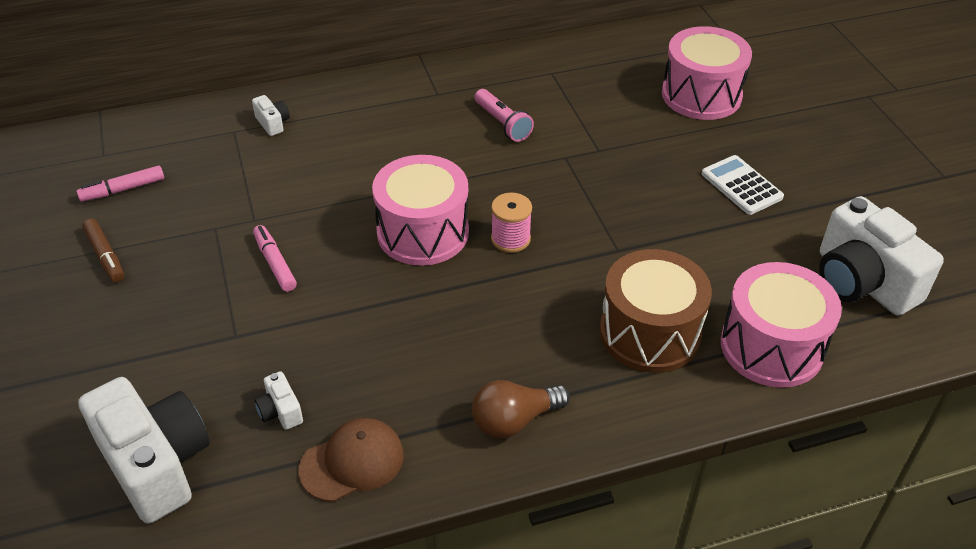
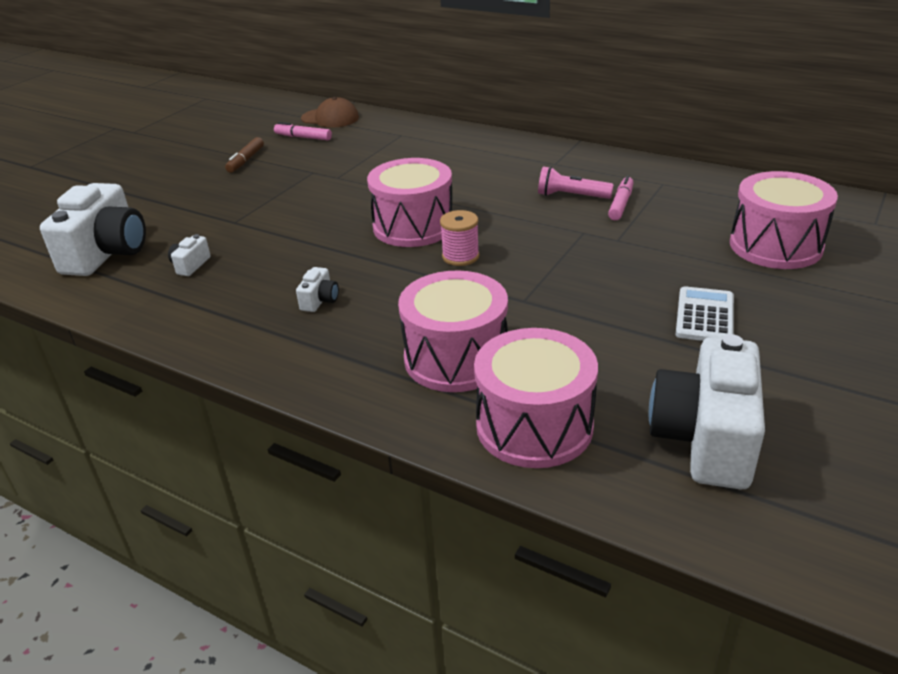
camera: 50 degrees right, 10 degrees down
white camera [252,95,290,136] -> white camera moved to [296,267,339,312]
pink marker [253,225,297,292] -> pink marker moved to [608,176,634,220]
brown cap [298,418,404,502] -> brown cap moved to [301,97,359,128]
brown light bulb [472,380,570,439] -> none
pink flashlight [474,89,534,142] -> pink flashlight turned 90 degrees clockwise [538,166,614,199]
brown drum [600,249,712,373] -> pink drum [398,270,508,392]

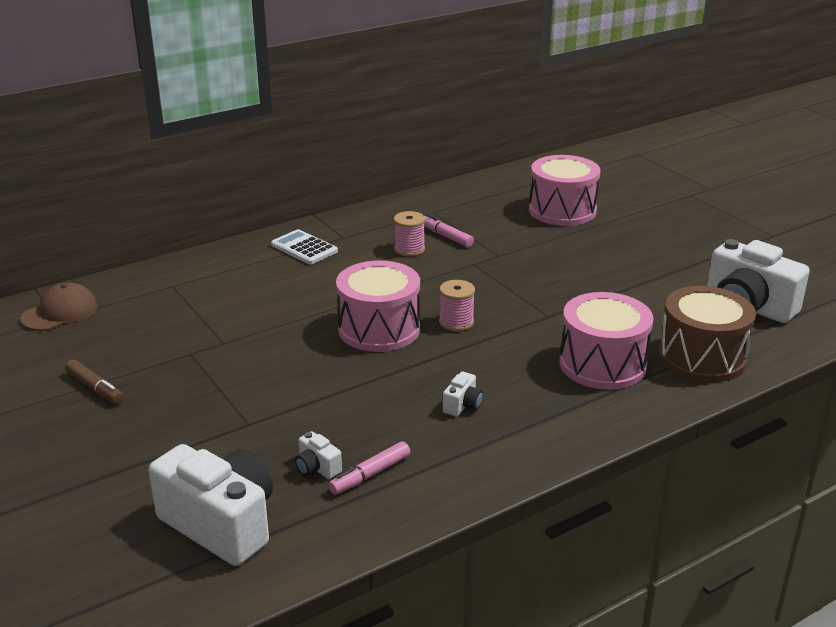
camera: 65 degrees left, 5 degrees down
pink marker [274,122,332,140] -> pink marker moved to [328,441,410,494]
white camera [296,267,339,312] -> white camera turned 75 degrees clockwise [443,372,483,416]
pink drum [474,328,598,468] -> brown drum [659,286,756,382]
pink flashlight [538,166,614,199] -> pink spool [394,211,425,257]
white calculator [675,286,734,341] -> white calculator moved to [271,229,338,264]

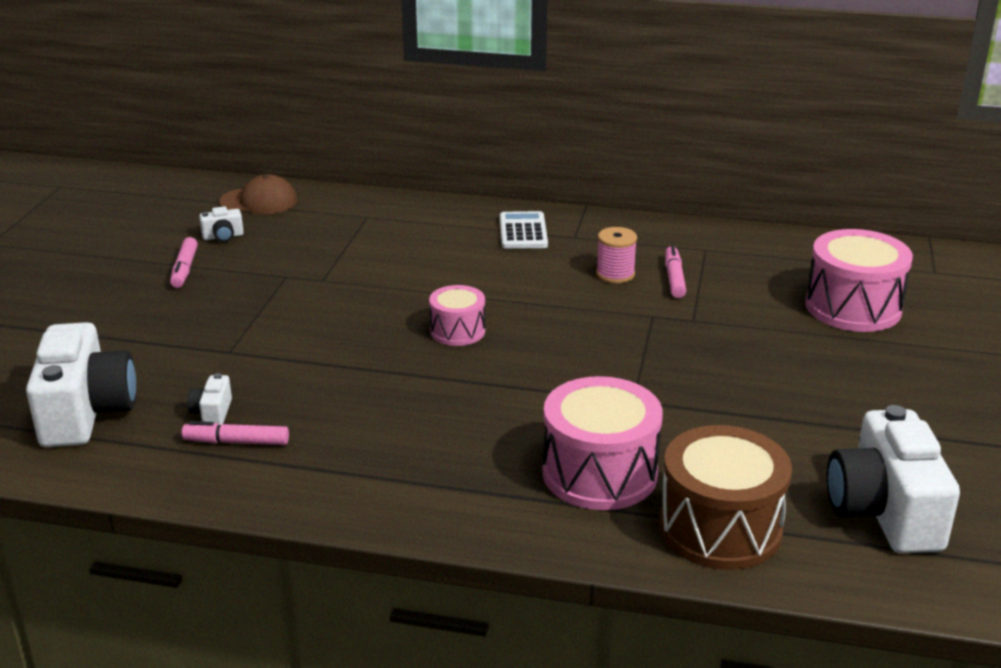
camera: 45 degrees right, 0 degrees up
brown marker [65,360,123,404] -> pink marker [170,237,198,288]
pink drum [336,261,420,352] -> pink drum [429,285,485,346], size x0.57
pink spool [439,280,475,331] -> none
white camera [443,372,483,416] -> white camera moved to [199,206,244,242]

